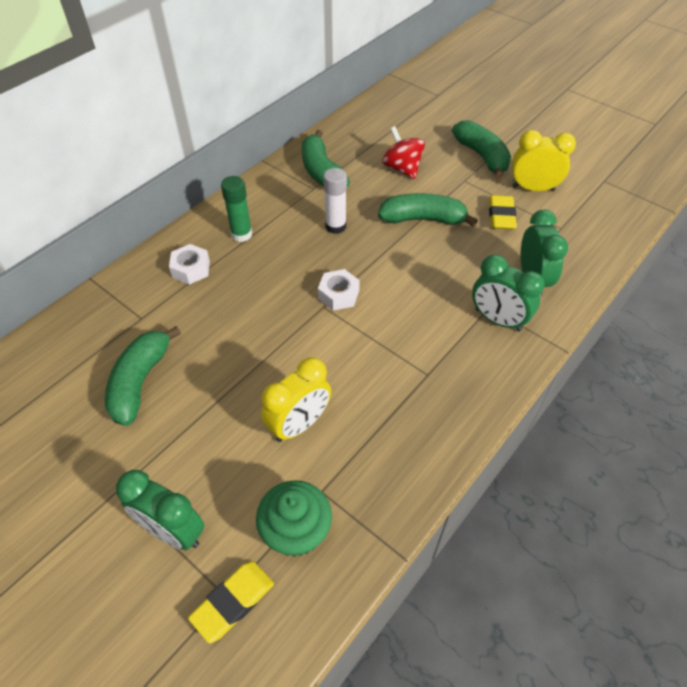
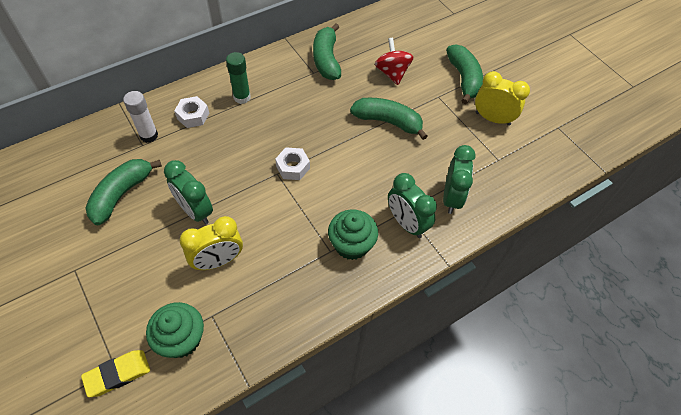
camera: 15 degrees right, 5 degrees up
green clock [116,470,204,550] -> green clock moved to [164,160,213,224]
white glue stick [323,168,347,234] -> white glue stick moved to [123,91,158,143]
yellow eraser [489,195,517,230] -> none
none -> green cupcake [328,210,378,260]

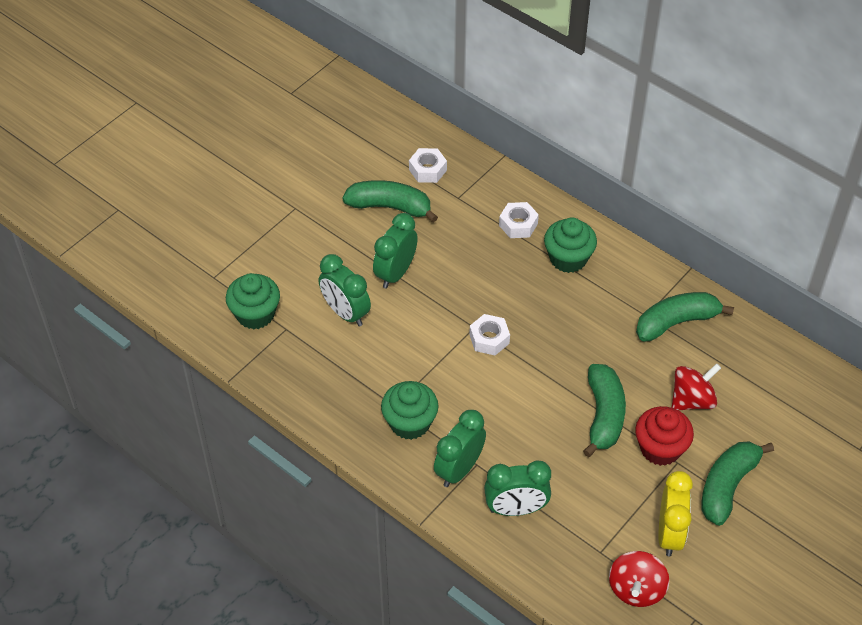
camera: 75 degrees right, 5 degrees down
yellow eraser [81,350,150,397] -> none
white glue stick [123,91,158,143] -> none
yellow clock [179,216,243,270] -> green clock [319,254,371,327]
green glue stick [226,52,251,104] -> green cupcake [544,217,597,273]
green banana [446,44,483,104] -> green banana turned 150 degrees clockwise [702,442,774,526]
none -> white nut [409,148,447,183]
none -> red spinning top [609,551,669,607]
none -> red cupcake [635,406,694,466]

